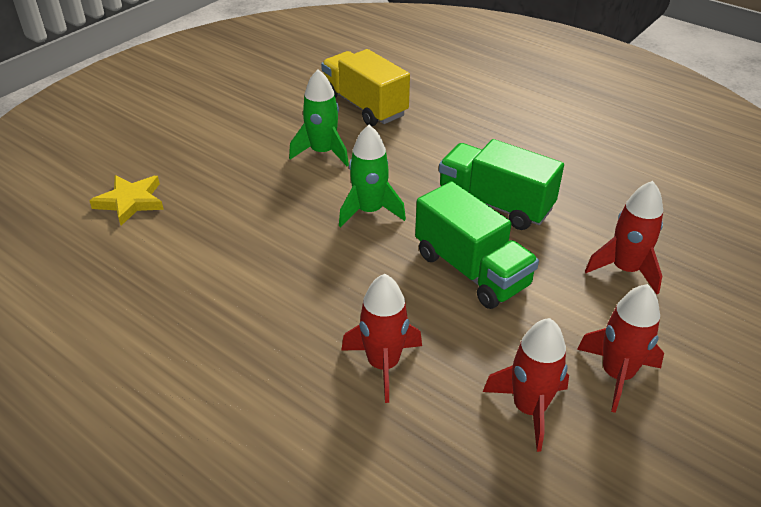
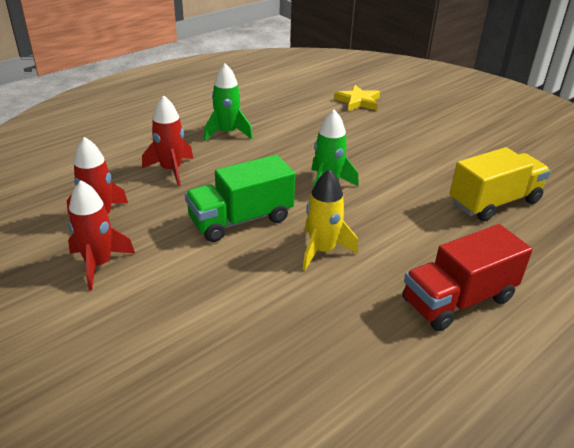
camera: 100 degrees right, 5 degrees down
green rocket [289,69,349,166] -> green rocket moved to [204,63,253,141]
green truck [439,139,564,230] -> yellow rocket [302,169,358,271]
red rocket [585,181,663,294] -> none
none -> red truck [403,224,533,331]

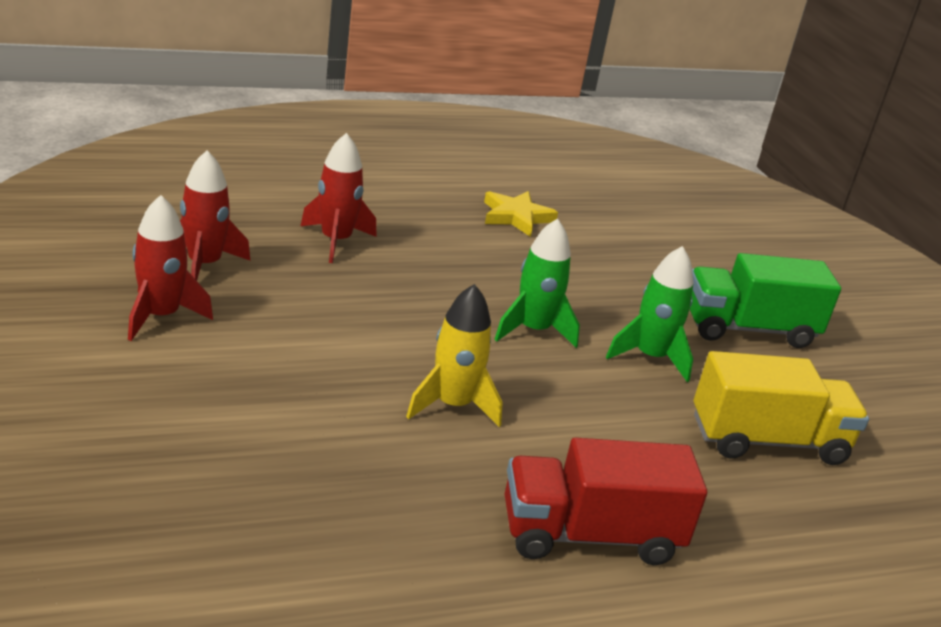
camera: 20 degrees right, 5 degrees down
green truck [185,155,295,242] -> green truck moved to [690,253,841,348]
green rocket [204,63,253,141] -> green rocket moved to [606,246,693,382]
yellow star [334,85,380,111] -> yellow star moved to [484,191,558,237]

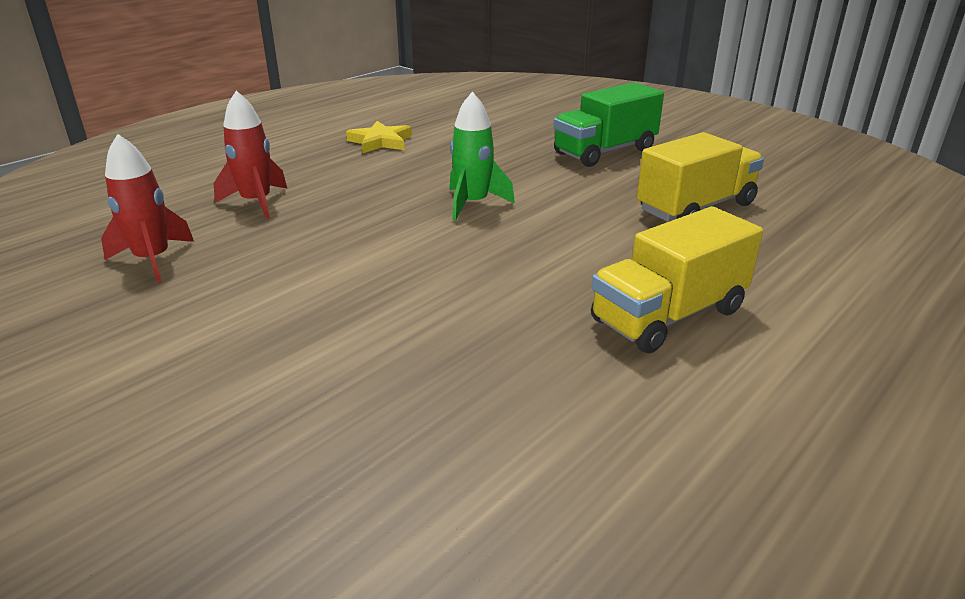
camera: 25 degrees left, 0 degrees up
red rocket [128,195,213,341] -> none
yellow rocket [406,284,503,427] -> none
red truck [505,437,707,565] -> yellow truck [591,206,763,353]
green rocket [606,246,693,382] -> none

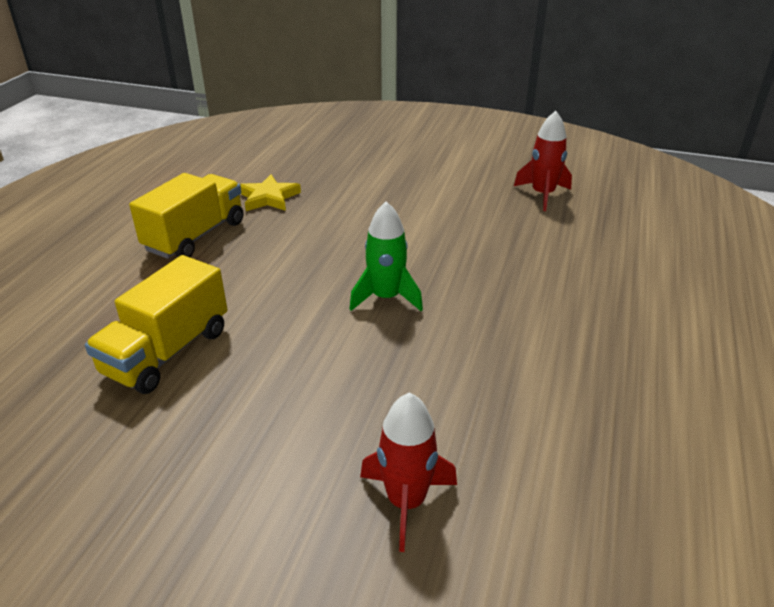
camera: 155 degrees right, 5 degrees up
red rocket [214,91,288,219] -> red rocket moved to [360,392,457,552]
yellow star [346,121,412,153] -> yellow star moved to [240,174,301,211]
green truck [554,82,664,167] -> none

